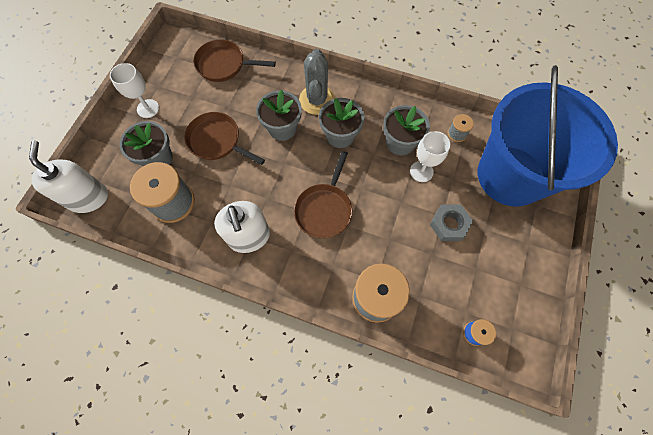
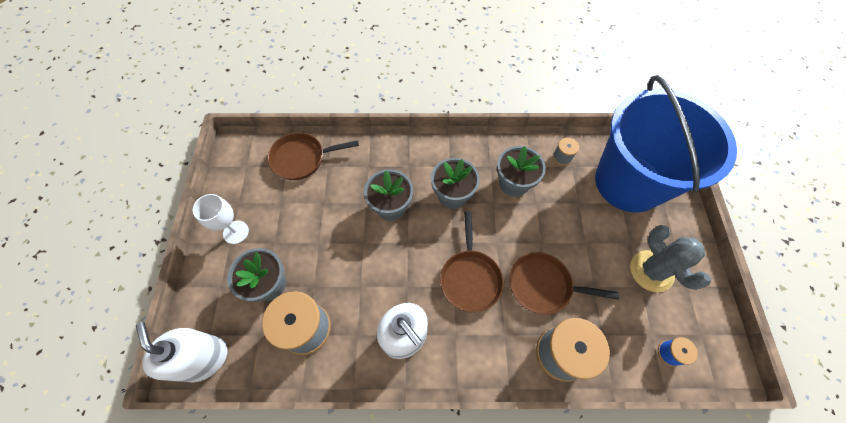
camera: 20 degrees left, 5 degrees down
brown pan [184,112,265,165] -> brown pan moved to [509,252,619,315]
grey cactus [299,49,335,115] -> grey cactus moved to [630,225,711,292]
white goblet [410,131,450,182] -> none
grey nut [430,204,473,241] -> none

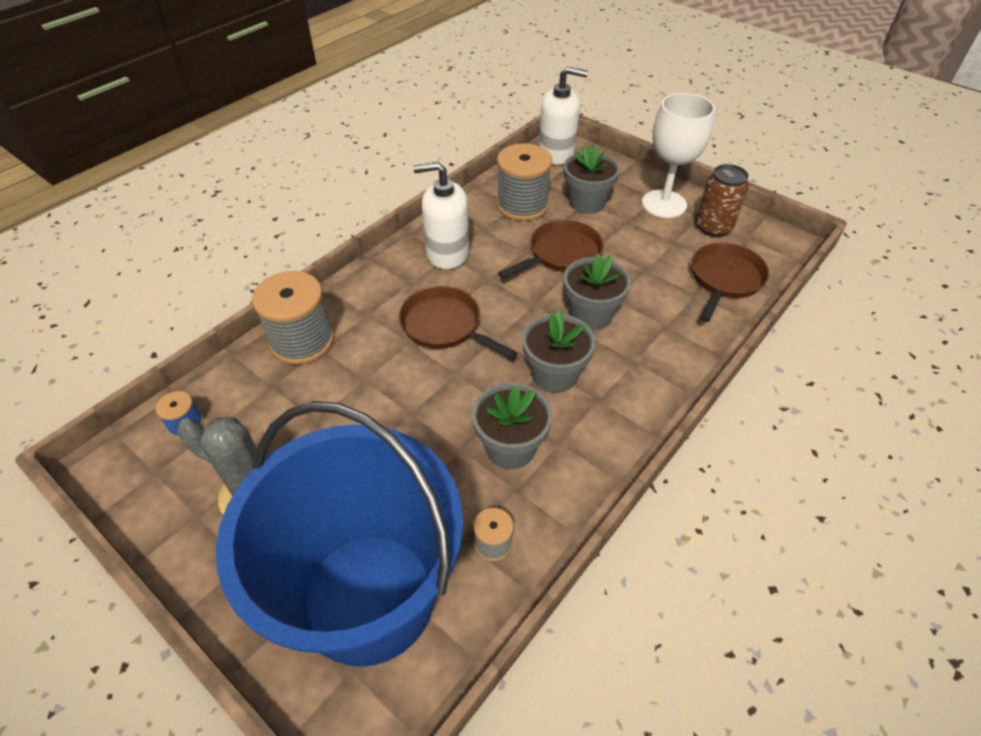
camera: 130 degrees right, 15 degrees down
white goblet [193,194,249,244] -> white goblet [642,93,715,218], size x1.56
brown pan [509,252,619,315] -> brown pan moved to [498,220,604,278]
none -> brown can [696,164,749,237]

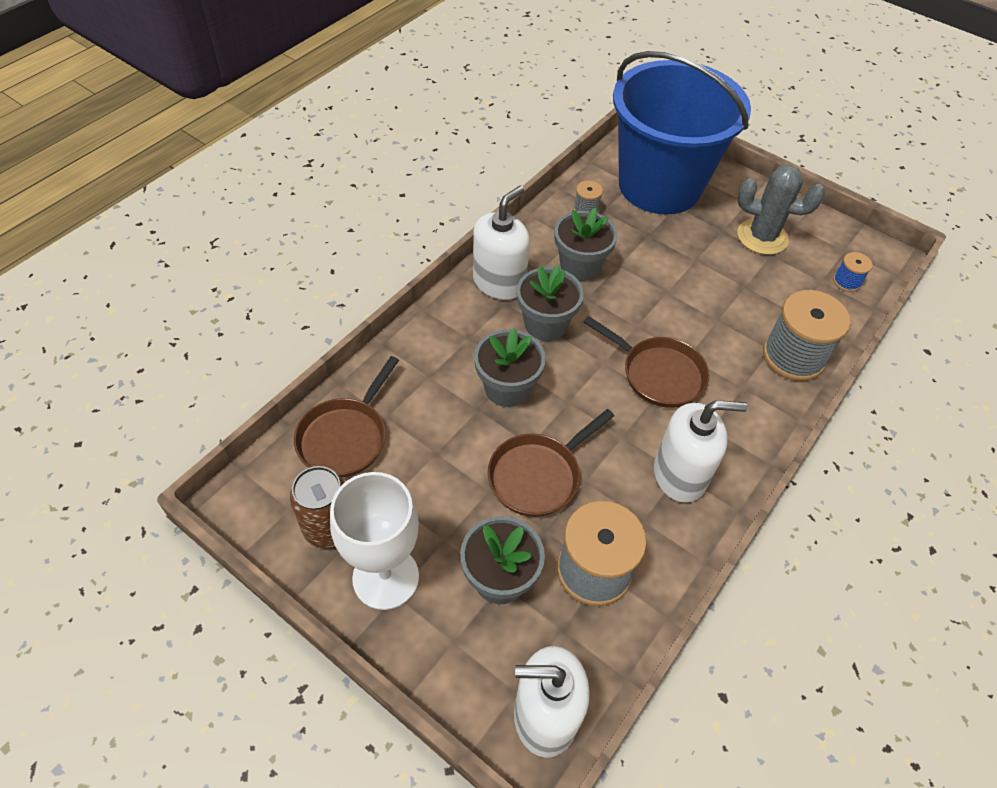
camera: 175 degrees right, 5 degrees up
none -> white soap dispenser [473,185,530,300]

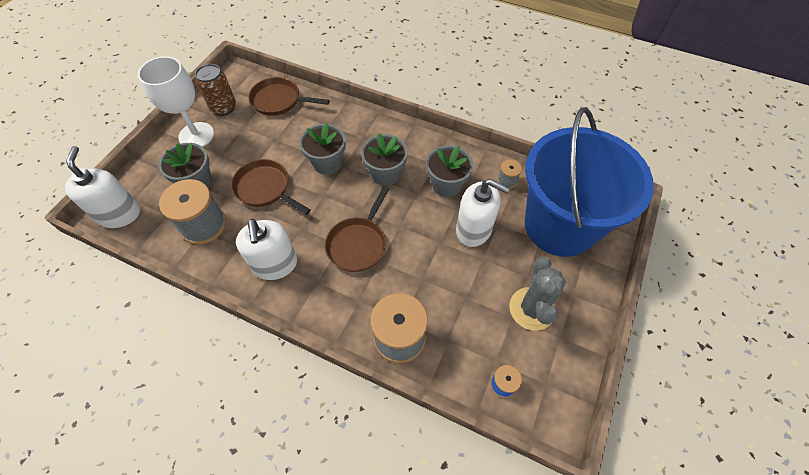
camera: 80 degrees right, 5 degrees up
white soap dispenser [473,185,530,300] -> white soap dispenser moved to [456,179,510,247]

